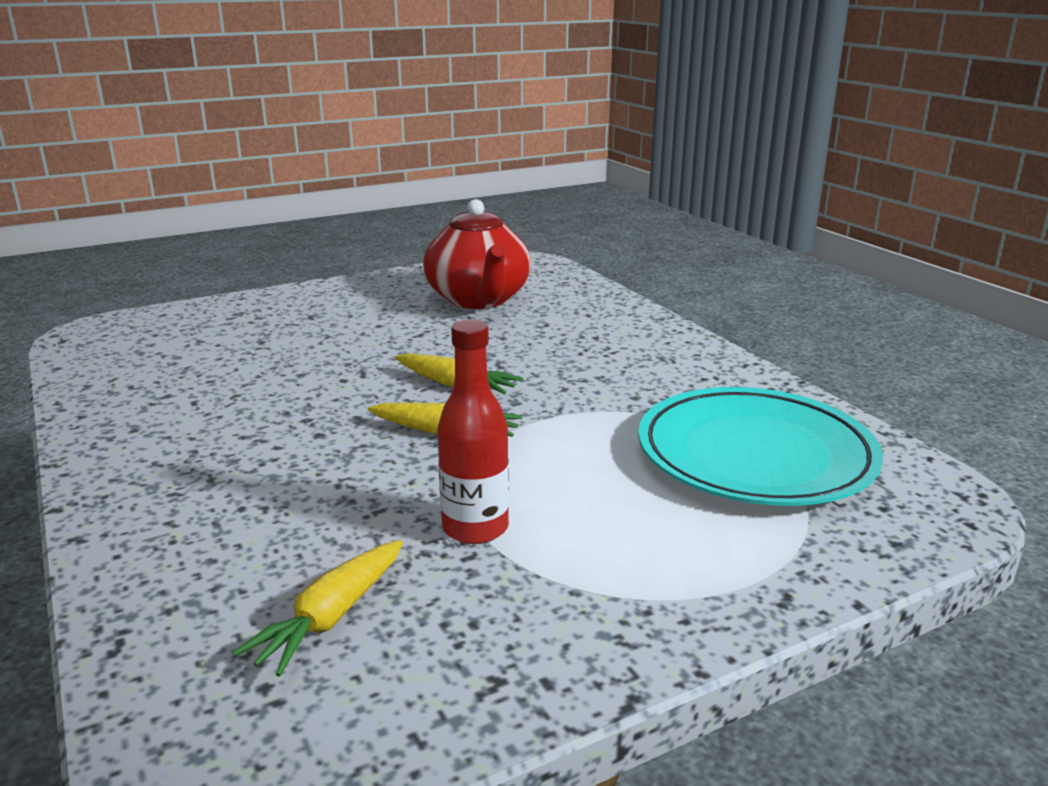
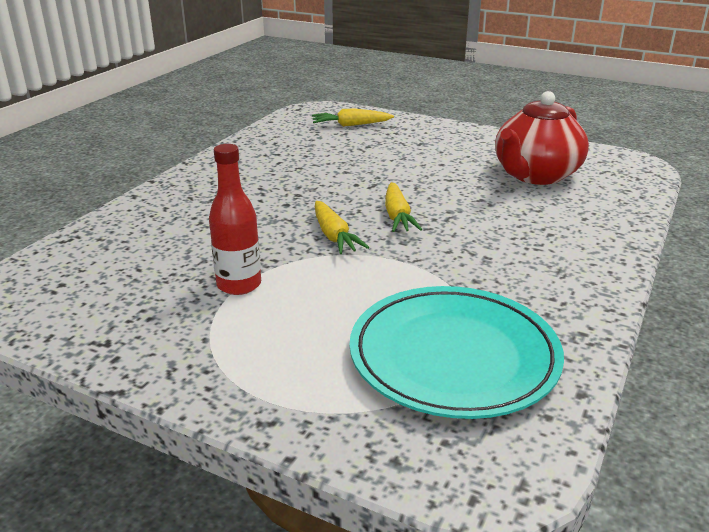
camera: 55 degrees right, 5 degrees up
yellow carrot [232,540,403,677] -> yellow carrot moved to [312,109,394,127]

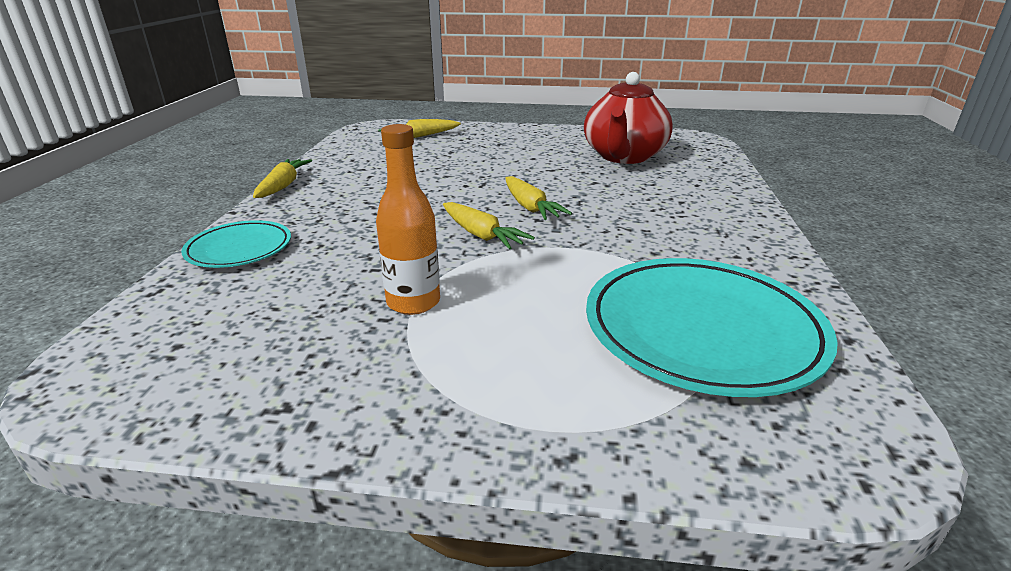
camera: 20 degrees left, 0 degrees up
red bottle [209,144,261,295] -> orange bottle [376,124,440,315]
none -> turquoise plate [181,220,291,268]
none -> yellow carrot [253,159,312,198]

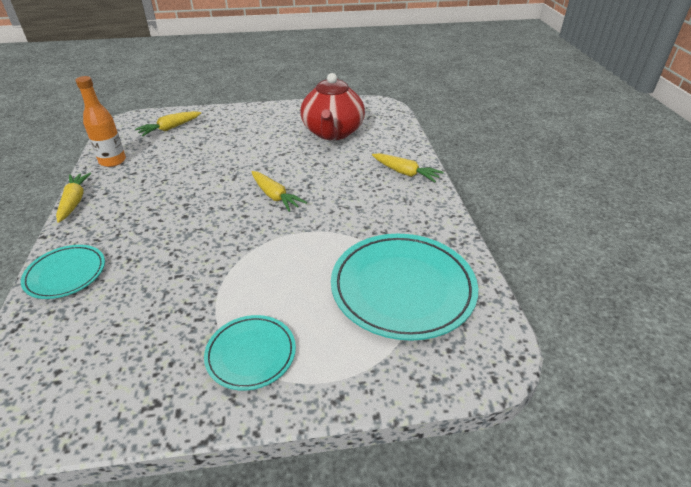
camera: 15 degrees left, 10 degrees up
orange bottle [376,124,440,315] -> orange bottle moved to [75,76,126,167]
yellow carrot [443,202,535,250] -> yellow carrot moved to [372,153,444,182]
none -> turquoise plate [204,315,296,390]

